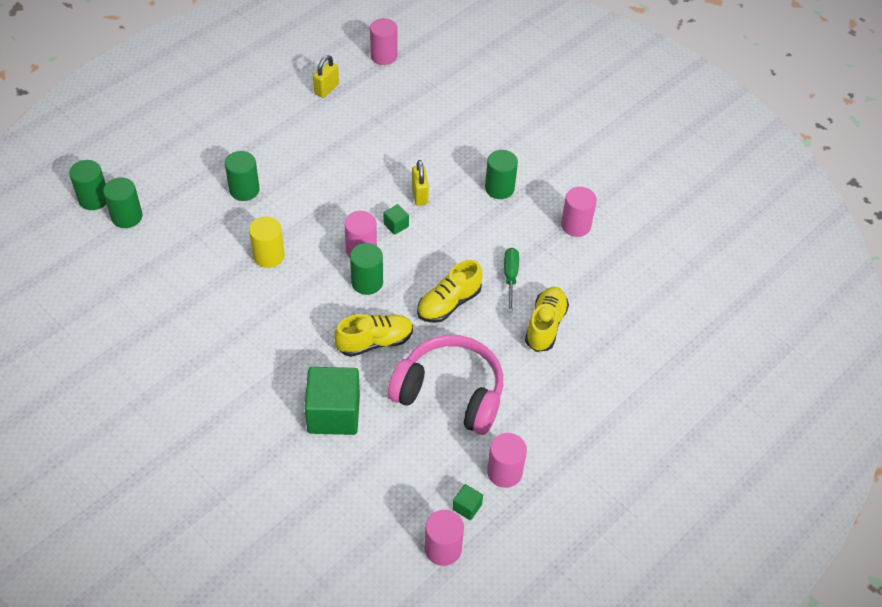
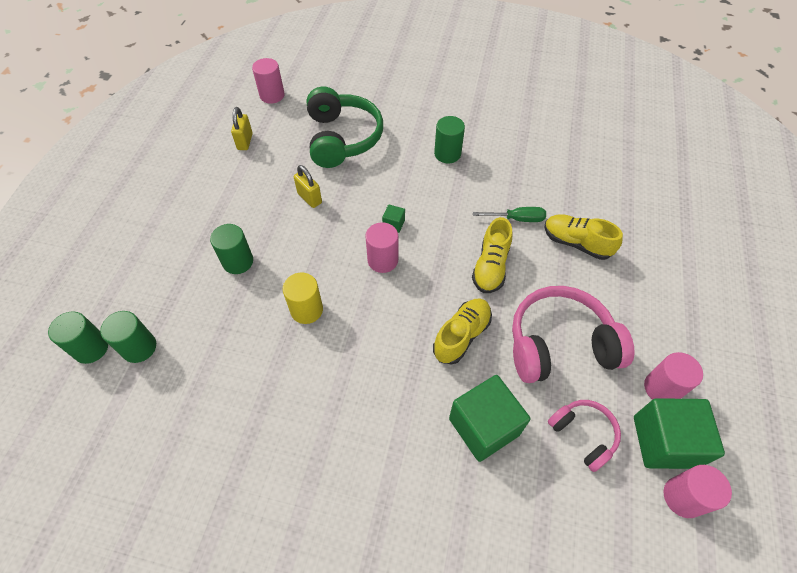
camera: 30 degrees left, 5 degrees up
green cylinder [350,243,383,295] -> none
yellow padlock [412,160,429,205] -> yellow padlock moved to [294,165,322,208]
green cube [452,484,483,520] -> green cube [634,398,725,469], size x2.34
green screwdriver [504,248,519,312] -> green screwdriver turned 120 degrees clockwise [473,207,546,222]
yellow shoe [525,287,569,352] -> yellow shoe turned 45 degrees counterclockwise [544,214,623,260]
pink cylinder [561,187,597,237] -> none
none -> green headphones [307,87,383,168]
none -> pink headphones [548,400,621,472]

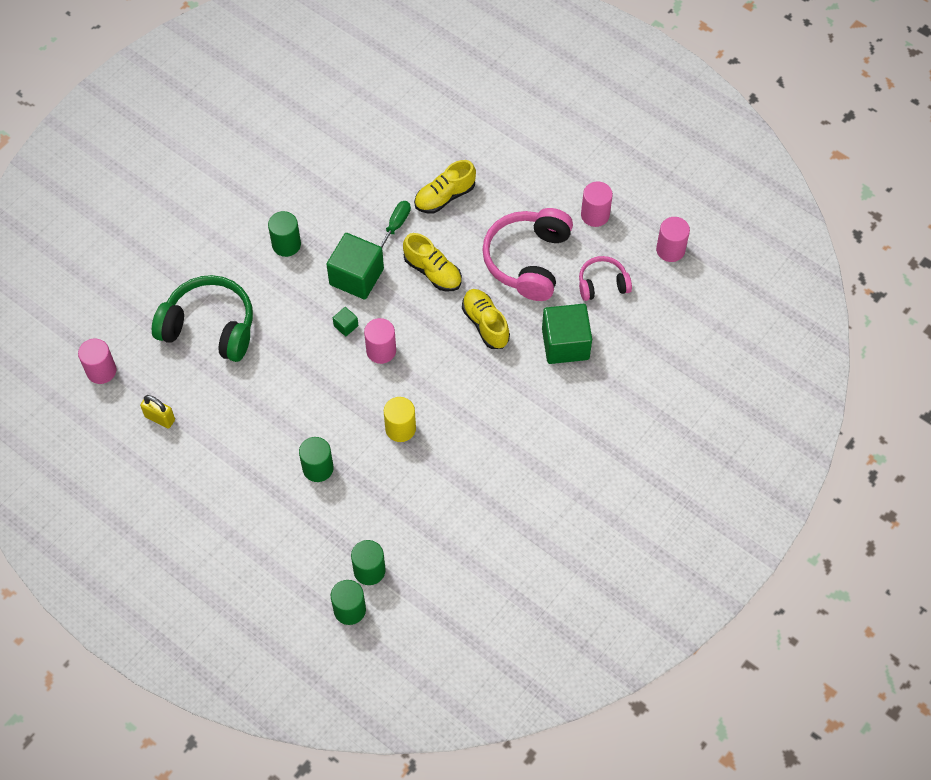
camera: 65 degrees left, 5 degrees up
yellow padlock [294,165,322,208] -> none
green cube [634,398,725,469] -> green cube moved to [326,233,384,299]

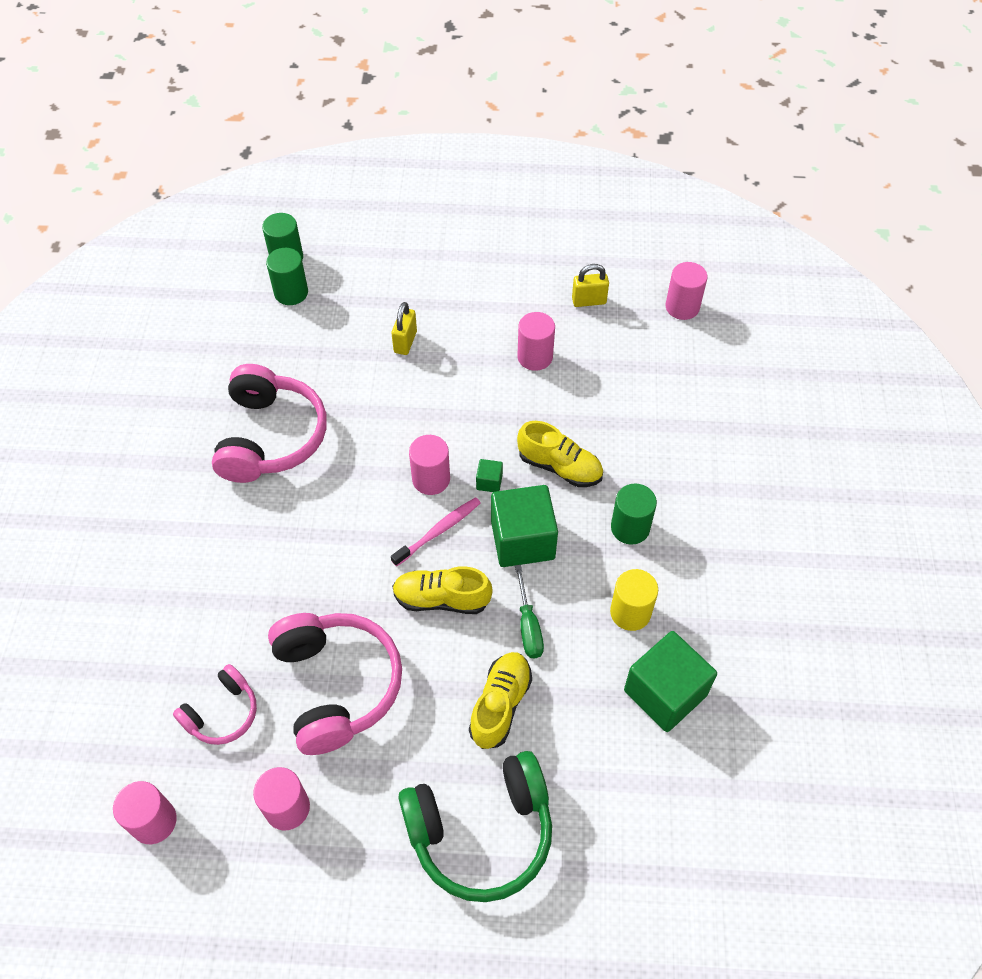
camera: 145 degrees right, 5 degrees down
green headphones [152,275,253,362] -> green headphones moved to [398,751,552,902]
green cylinder [299,437,334,482] -> yellow padlock [391,302,417,355]
yellow cylinder [384,397,416,442] -> yellow cylinder moved to [610,569,658,631]
yellow shoe [462,289,510,349] -> yellow shoe moved to [517,421,603,487]
green cube [542,304,592,364] -> green cube moved to [624,631,717,732]
none -> pink headphones [212,364,327,483]
none -> pink toothbrush [391,497,480,567]
none -> pink cylinder [518,312,555,371]

